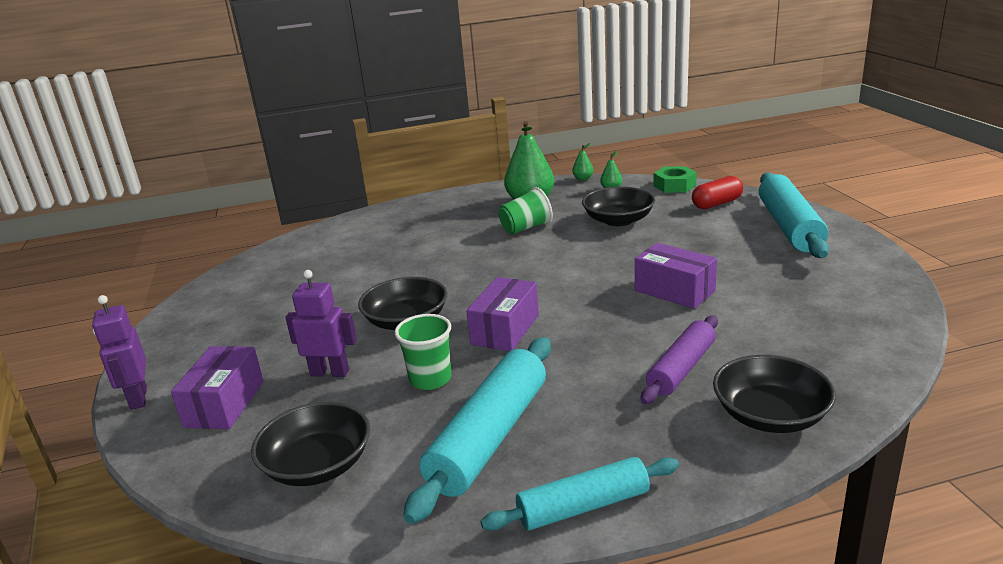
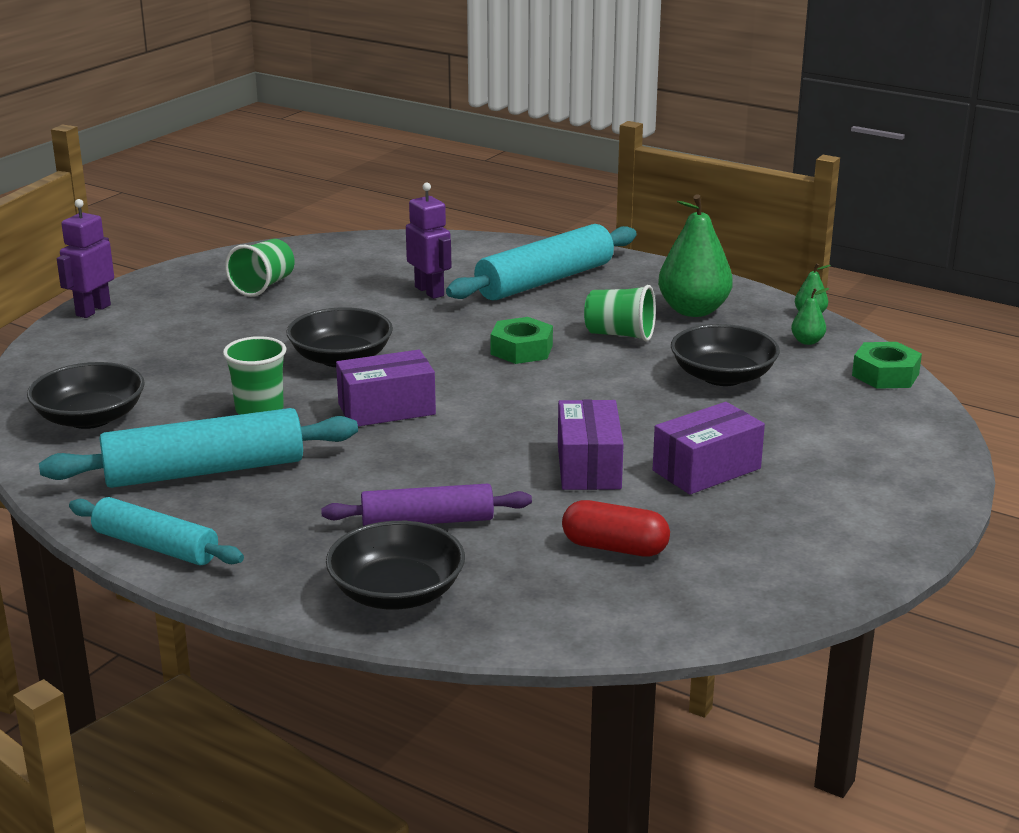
camera: 45 degrees right, 0 degrees up
purple box [171,346,264,429] -> purple box moved to [653,402,765,495]
purple robot [285,270,357,377] -> purple robot moved to [406,183,451,299]
red capsule [692,176,743,209] -> red capsule moved to [562,500,670,557]
turquoise rolling pin [759,172,829,258] -> turquoise rolling pin moved to [446,224,637,301]
none -> green cup [225,239,294,297]
none -> green nut [490,317,553,364]

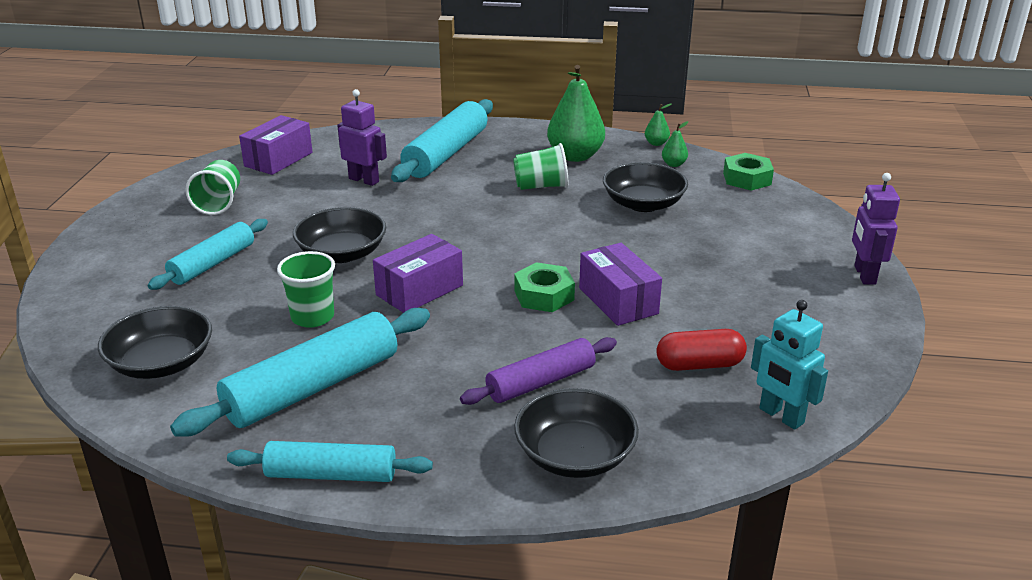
camera: 25 degrees left, 5 degrees up
purple robot [57,199,114,318] -> purple robot moved to [852,173,900,285]
green nut [490,317,553,364] -> green nut moved to [514,262,575,312]
purple box [653,402,765,495] -> purple box moved to [239,115,313,175]
none -> turquoise rolling pin [148,219,268,290]
none -> turquoise robot [751,300,828,430]

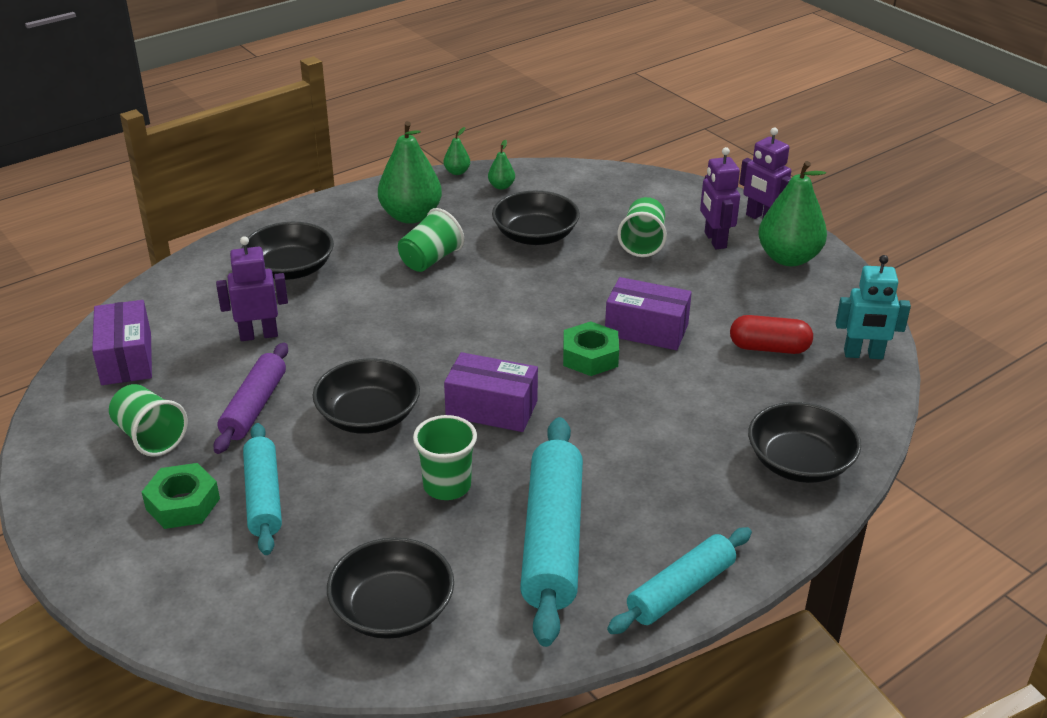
camera: 45 degrees left, 5 degrees up
purple box [373,234,463,313] -> purple box turned 75 degrees counterclockwise [444,352,538,432]
turquoise rolling pin [391,99,493,182] -> black bowl [242,222,334,280]
purple rolling pin [460,337,617,405] -> purple rolling pin moved to [214,343,288,454]
red capsule [656,329,747,371] -> red capsule turned 60 degrees clockwise [730,315,813,354]
green nut [723,153,774,191] -> green nut moved to [142,463,220,529]
none -> green cup [617,197,667,257]
none -> purple robot [700,147,740,249]
none -> green pear [758,161,827,266]

